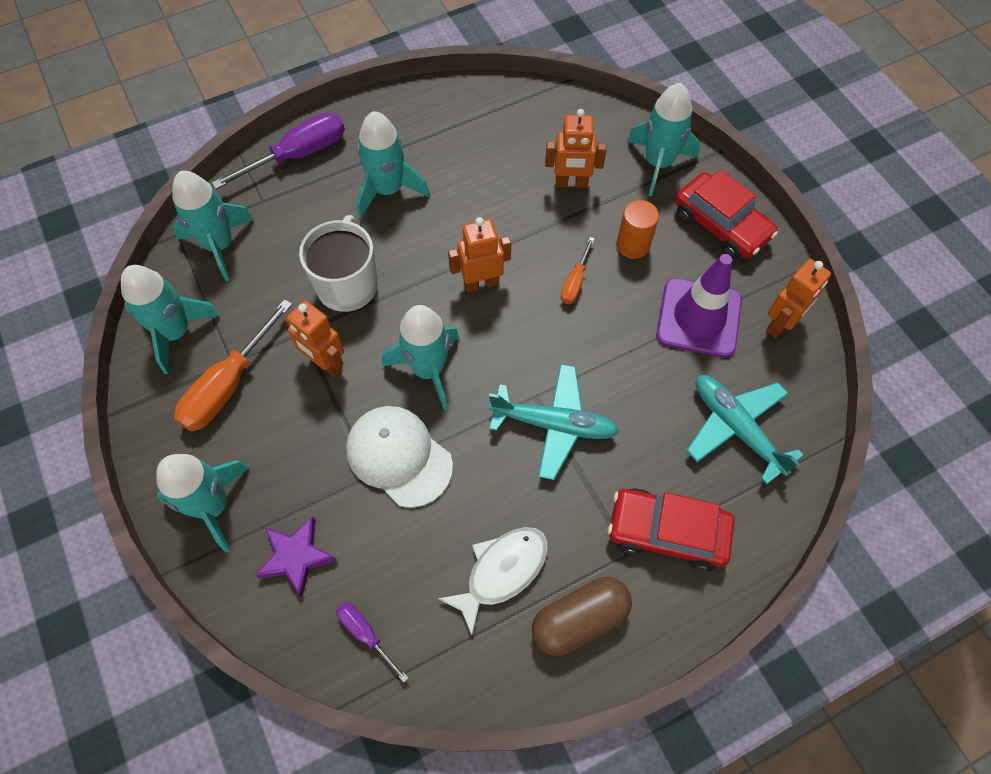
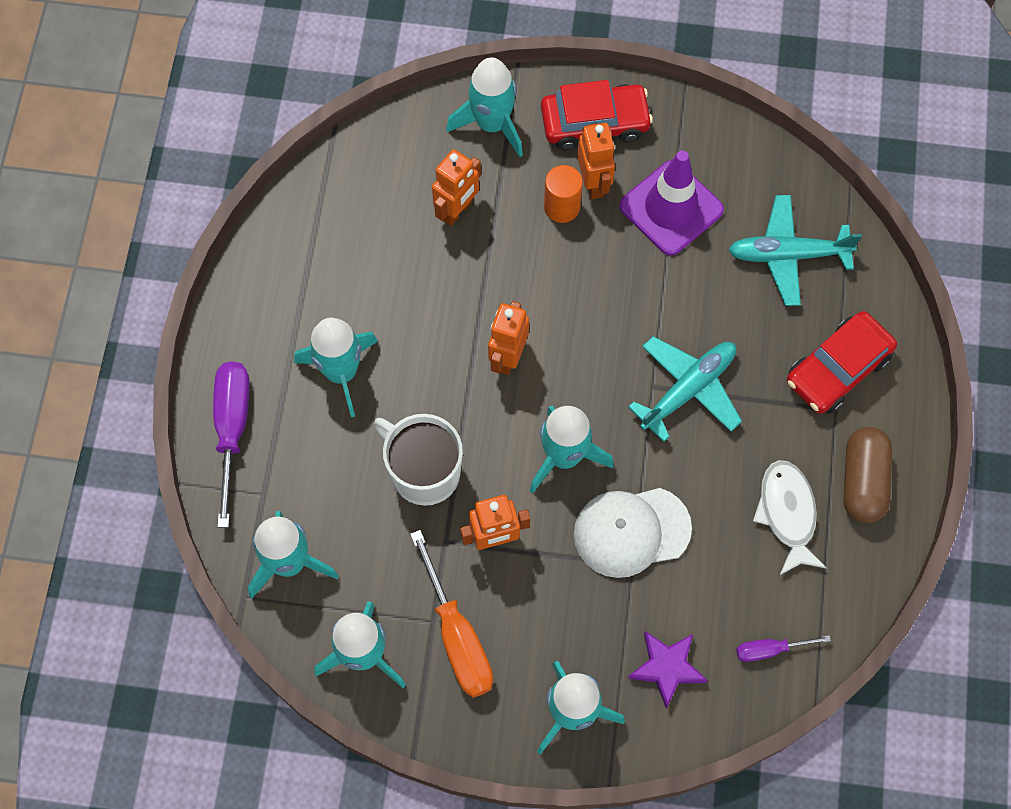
camera: 55 degrees left, 5 degrees up
orange screwdriver [561,237,595,304] -> none
orange robot [766,259,831,338] -> orange robot moved to [577,123,615,199]

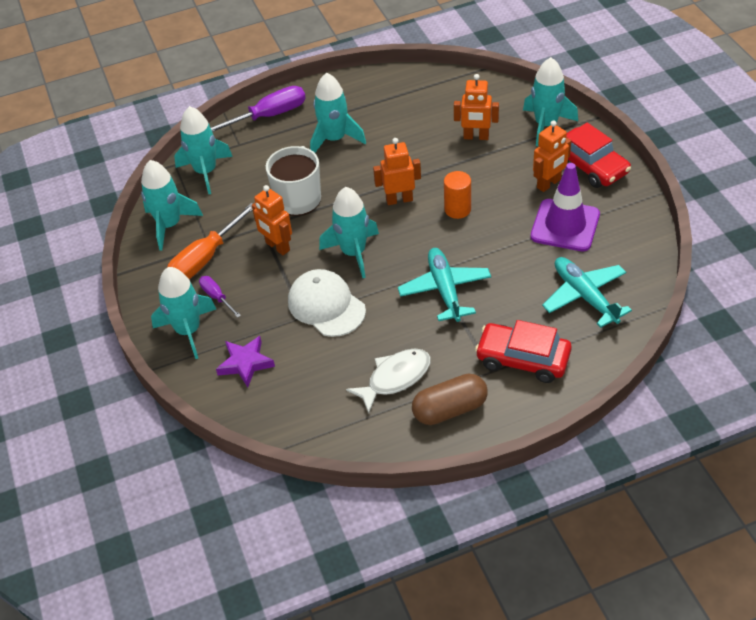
camera: 65 degrees right, 20 degrees down
orange cylinder [544,165,583,223] -> orange cylinder moved to [444,171,471,219]
turquoise plane [628,336,742,442] -> turquoise plane turned 120 degrees counterclockwise [398,248,491,322]
purple screwdriver [736,635,831,662] -> purple screwdriver moved to [199,276,241,318]

